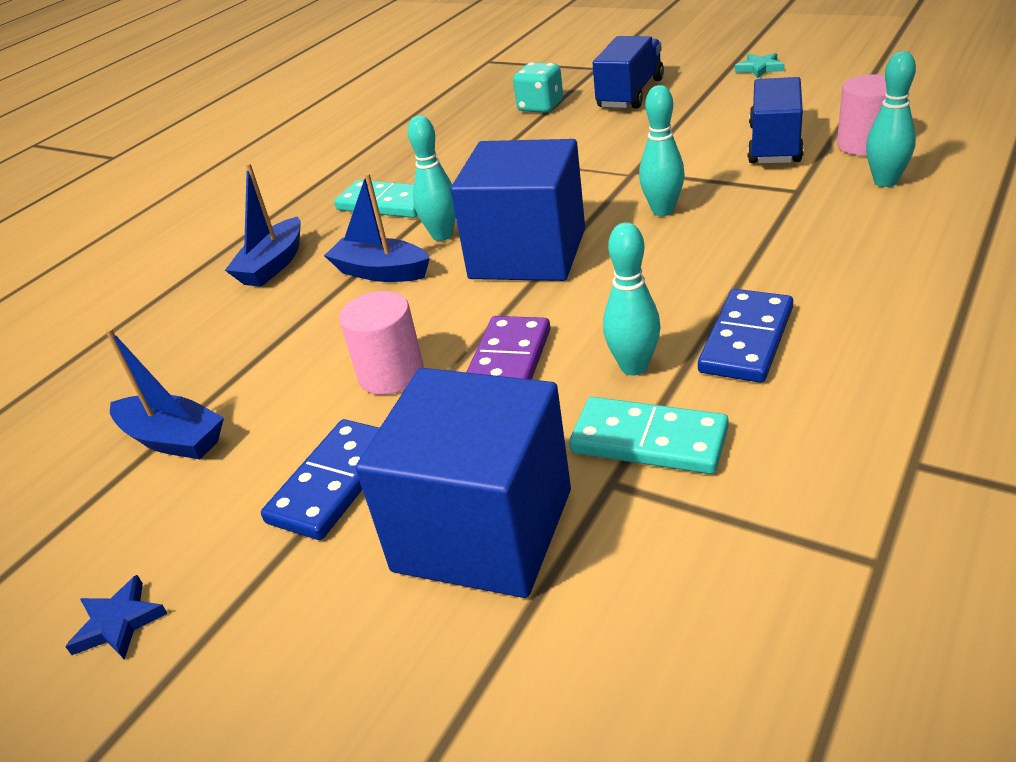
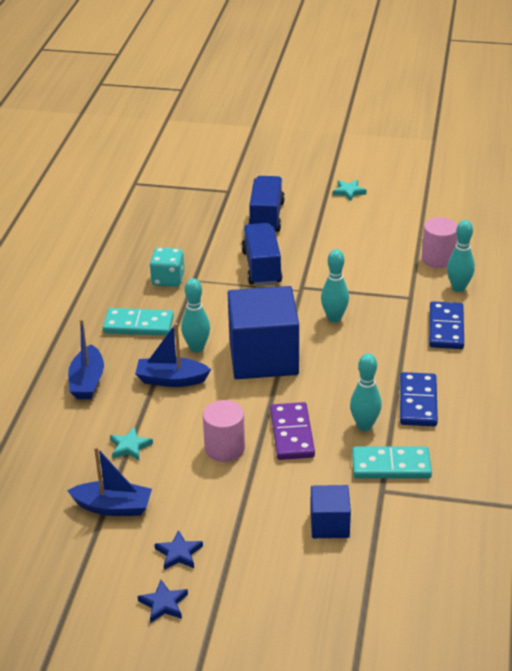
camera: 25 degrees left, 0 degrees up
blue domino [261,419,379,540] -> blue domino moved to [429,301,464,349]
blue cube [356,368,571,598] -> blue cube [310,485,351,538], size x0.50
turquoise dice [513,62,563,113] -> turquoise dice moved to [149,248,184,287]
blue truck [748,77,804,164] -> blue truck moved to [241,223,282,286]
none -> turquoise star [110,427,153,461]
none -> blue star [155,530,203,570]

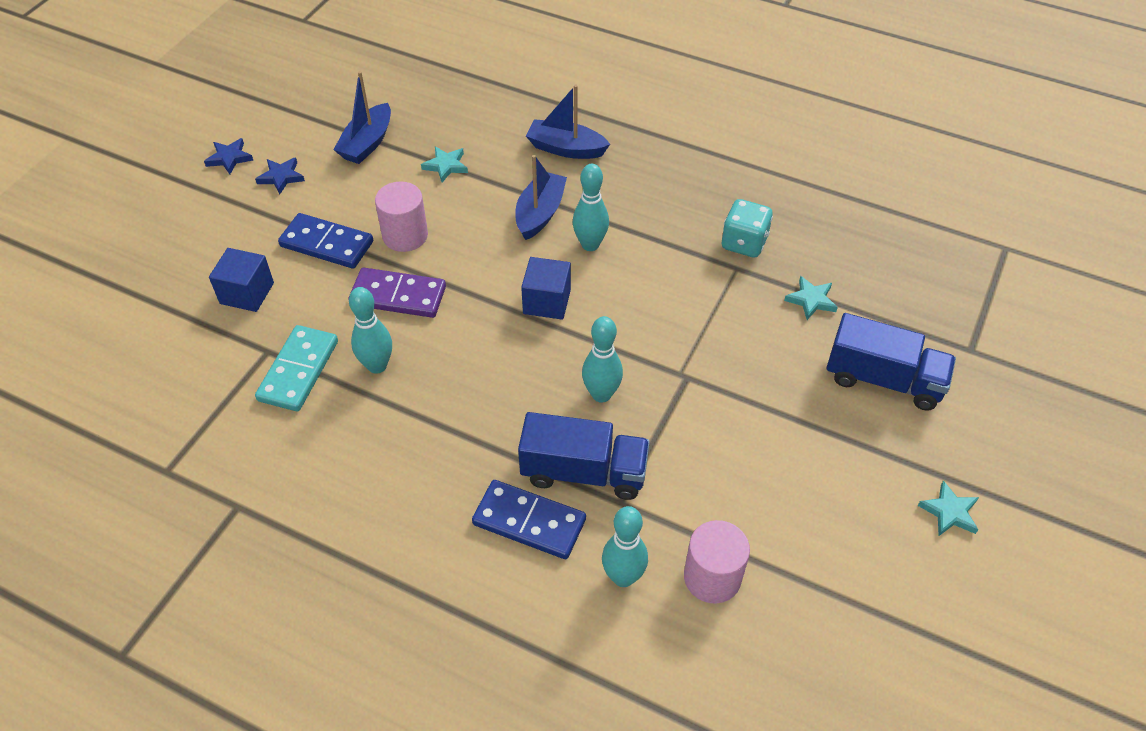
camera: 105 degrees right, 15 degrees up
turquoise domino [103,308,174,336] -> none
blue cube [228,286,299,379] -> blue cube [521,257,571,320], size x0.50
blue truck [241,223,282,286] -> blue truck moved to [518,412,650,500]
blue domino [400,372,438,426] -> blue domino moved to [278,213,373,269]
none -> turquoise star [784,276,838,320]

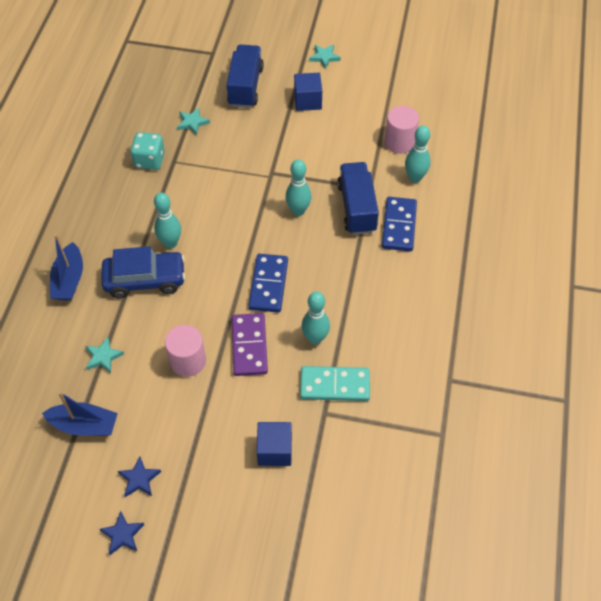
camera: 105 degrees left, 5 degrees up
blue domino [278,213,373,269] -> blue domino moved to [249,254,288,313]
blue boat [515,155,567,240] -> blue car [101,246,186,298]
blue cube [521,257,571,320] -> blue cube moved to [294,73,322,111]

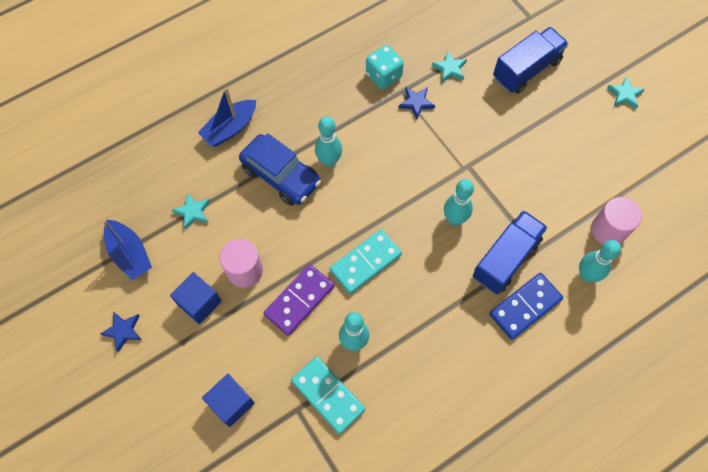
camera: 45 degrees right, 10 degrees up
blue star [99,511,144,555] -> blue star moved to [399,87,435,119]
blue domino [249,254,288,313] -> turquoise domino [330,229,402,294]
blue cube [294,73,322,111] -> blue cube moved to [170,272,222,324]

